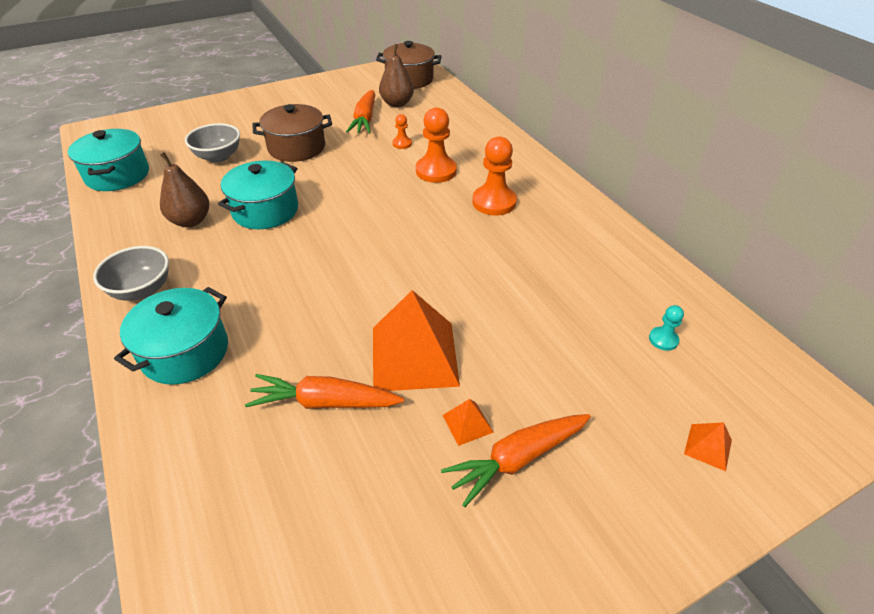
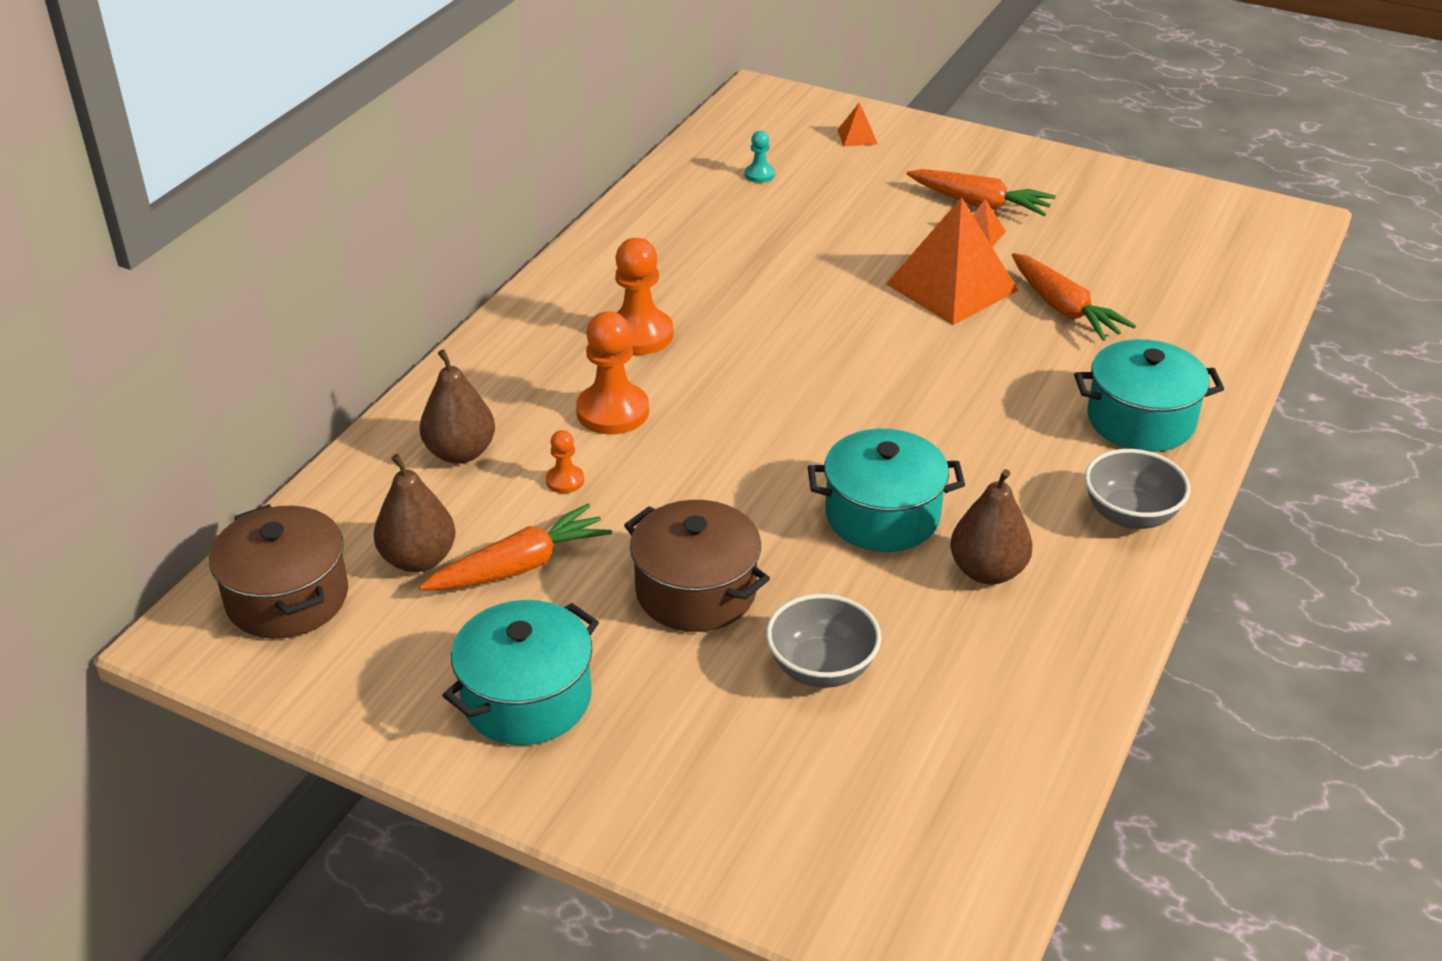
camera: 125 degrees left, 5 degrees down
turquoise pot [68,129,149,191] -> turquoise pot moved to [442,600,599,745]
none -> brown pear [420,349,495,464]

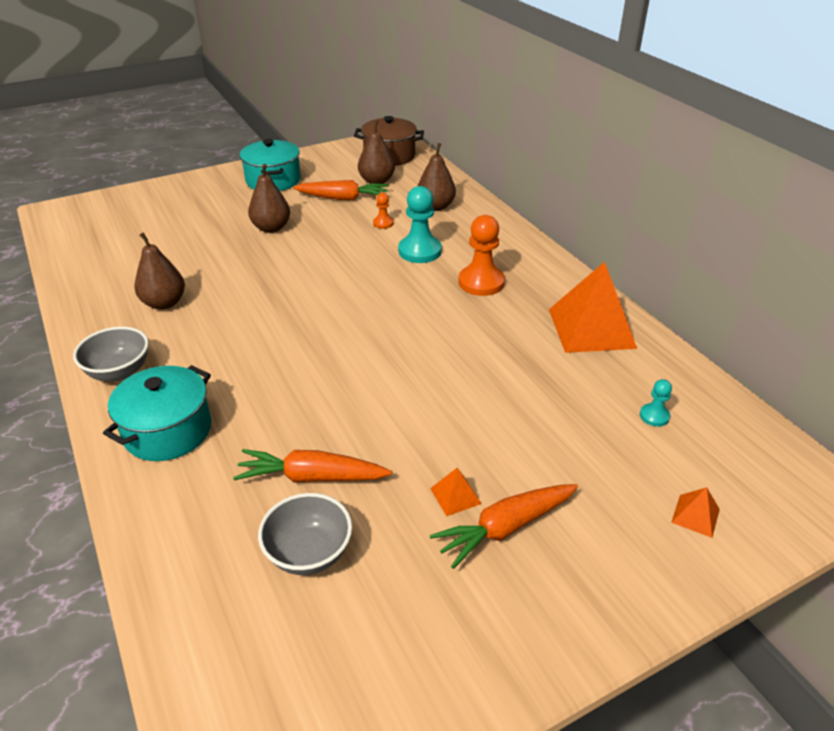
camera: 125 degrees right, 0 degrees up
orange carrot [419,504,612,590] -> orange carrot turned 90 degrees counterclockwise [293,180,389,200]
orange pawn [576,311,649,435] -> turquoise pawn [398,186,442,263]
brown pot [624,500,770,632] -> brown pear [248,164,290,233]
grey bowl [766,594,881,688] -> grey bowl moved to [258,493,352,575]
turquoise pot [808,429,965,552] -> none
orange pyramid [886,197,1019,325] -> orange pyramid moved to [549,262,637,353]

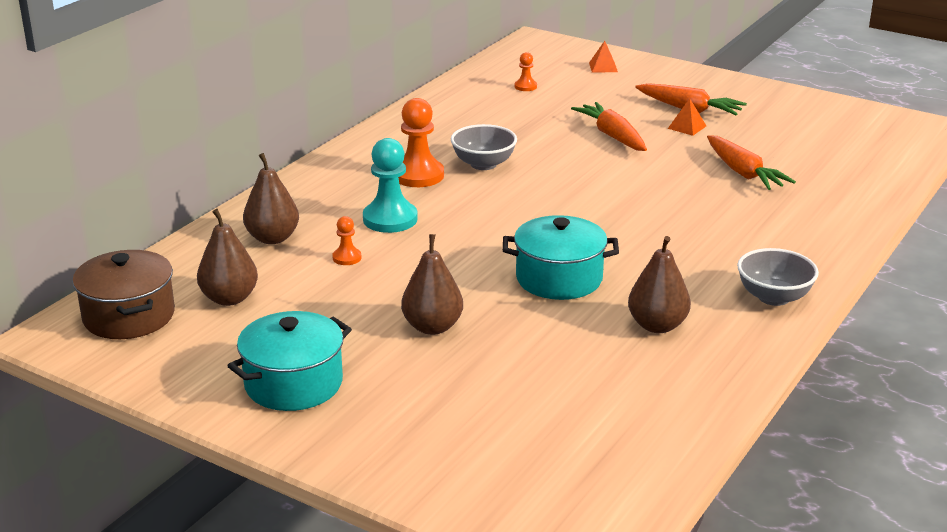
camera: 120 degrees left, 10 degrees down
turquoise pot [103,365,211,461] -> turquoise pot moved to [503,215,619,300]
grey bowl [258,493,352,575] -> grey bowl moved to [451,124,517,170]
orange carrot [293,180,389,200] -> orange carrot moved to [571,102,647,151]
orange pyramid [549,262,637,353] -> none
turquoise pawn [640,379,672,427] -> orange pawn [515,52,537,91]

